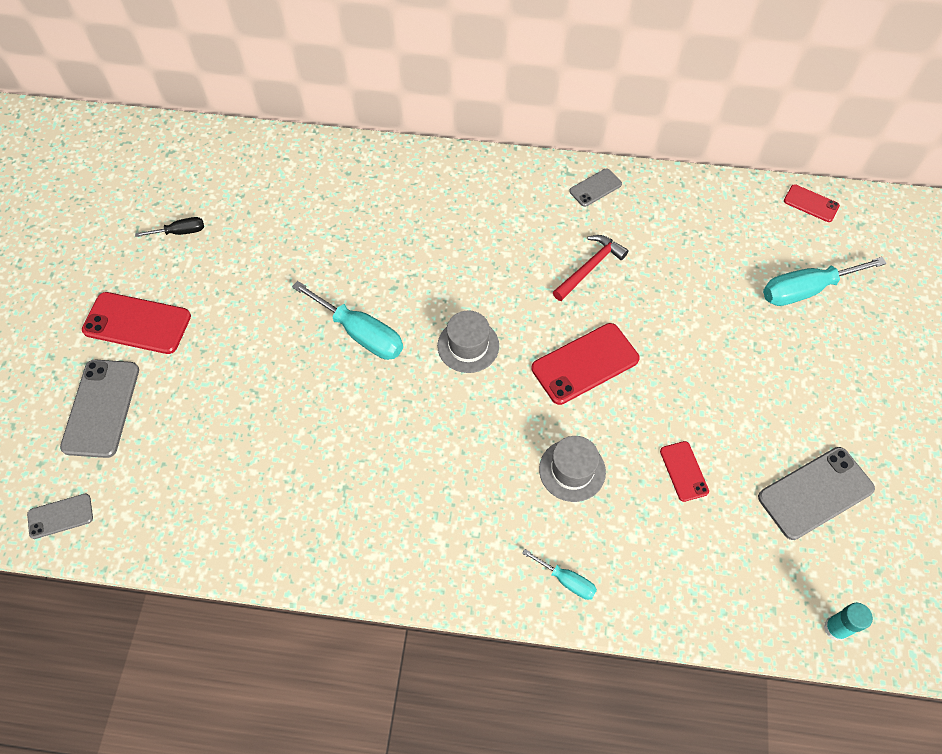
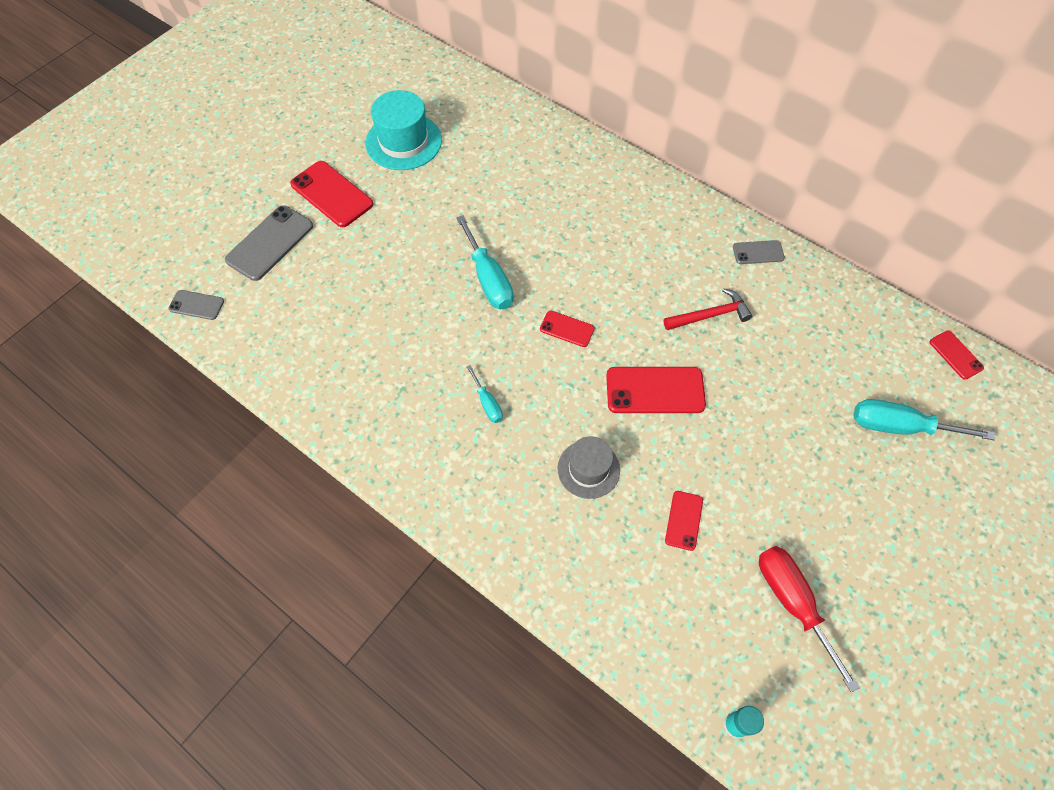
camera: 30 degrees right, 0 degrees up
black screwdriver [135,217,204,237] -> turquoise hat [366,90,442,170]
grey hat [437,310,499,373] -> red phone [540,311,595,347]
turquoise screwdriver [522,549,597,600] -> turquoise screwdriver moved to [467,365,503,423]
grey phone [758,447,875,540] -> red screwdriver [759,546,860,692]

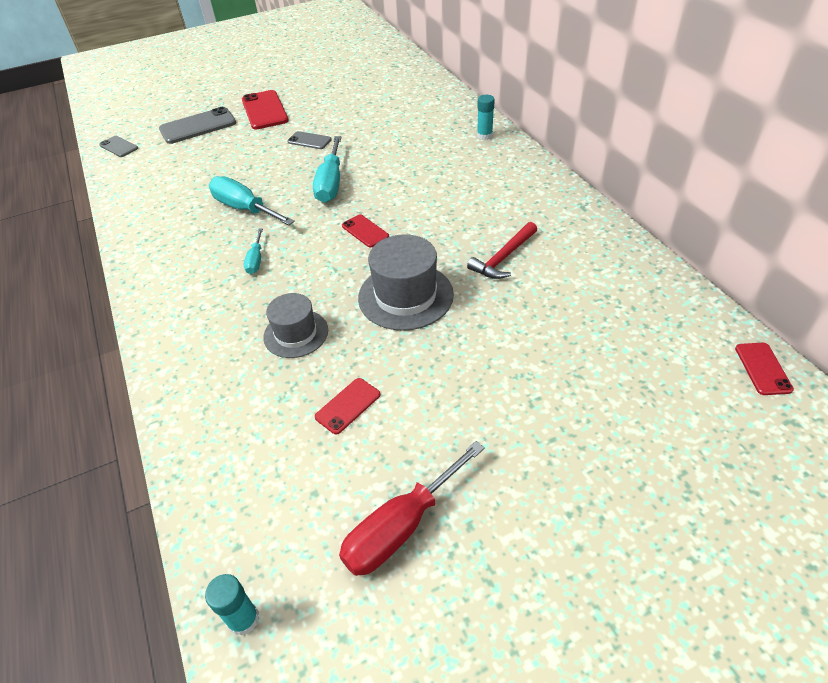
camera: 30 degrees right, 15 degrees down
turquoise hat [366,90,442,170] -> none
red phone [606,367,706,413] -> grey hat [358,234,454,331]
red hammer [664,288,752,330] -> red hammer turned 120 degrees clockwise [467,222,537,279]
grey phone [733,240,785,264] -> grey phone moved to [287,131,332,149]
red screwdriver [759,546,860,692] -> red screwdriver turned 135 degrees counterclockwise [339,441,485,576]
turquoise screwdriver [853,399,995,440] -> turquoise screwdriver moved to [209,176,295,225]
none -> turquoise glue stick [477,95,495,140]

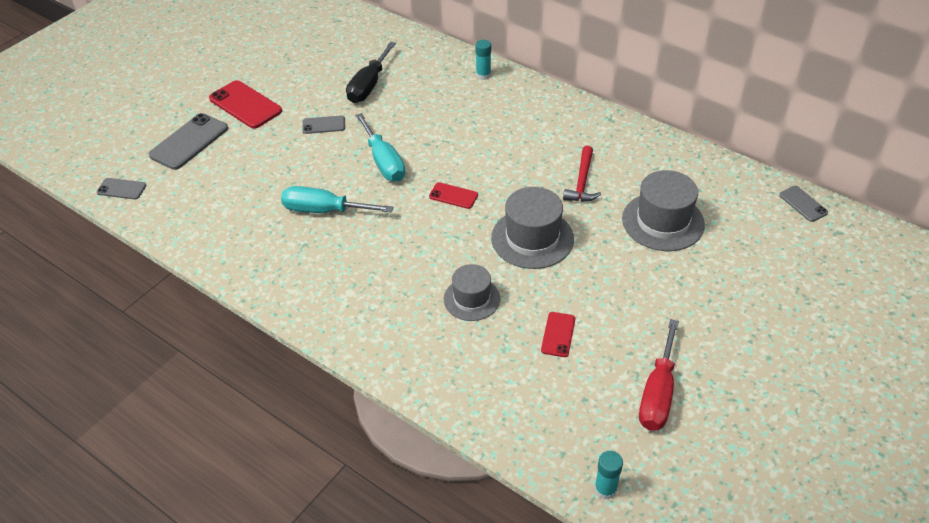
camera: 30 degrees left, 0 degrees up
turquoise screwdriver [244,228,263,274] -> none
red phone [735,343,794,395] -> grey phone [779,186,828,222]
none -> black screwdriver [346,42,396,103]
none -> grey hat [622,170,705,251]

